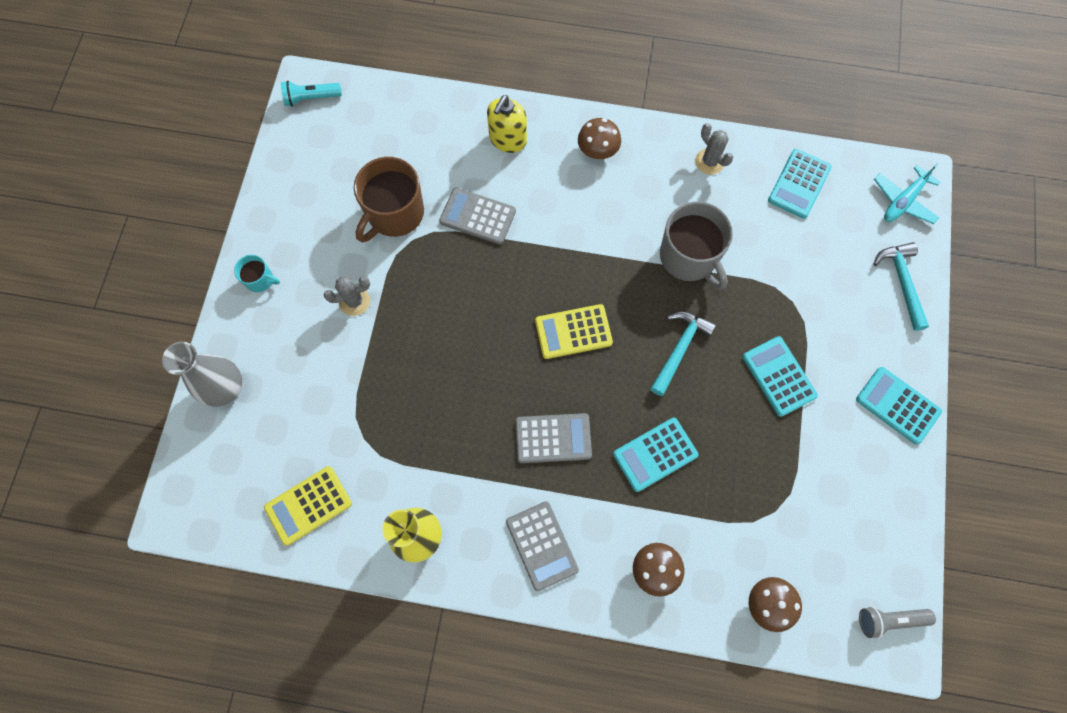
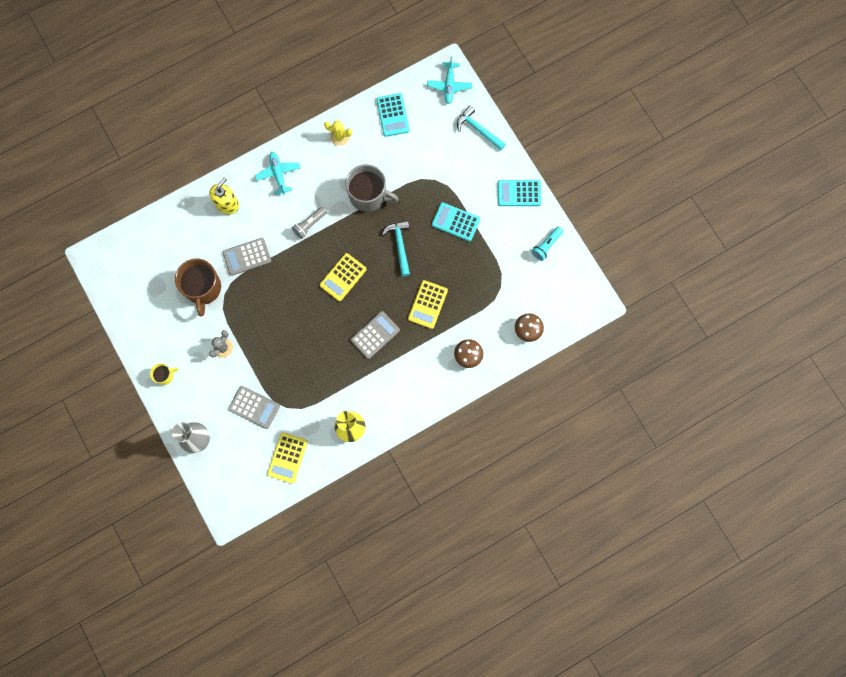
camera: 40 degrees left, 5 degrees up
turquoise mug [234,255,280,292] -> yellow mug [150,363,178,385]
turquoise flashlight [281,81,342,107] -> turquoise flashlight moved to [531,227,563,261]
yellow soap dispenser [487,95,527,153] -> yellow soap dispenser turned 135 degrees counterclockwise [209,177,239,215]
grey calculator [506,501,579,591] -> grey calculator moved to [228,386,280,429]
brown mushroom [578,118,621,159] -> turquoise plane [255,152,300,195]
turquoise calculator [613,418,699,492] -> yellow calculator [408,280,448,329]
grey cactus [695,123,733,174] -> yellow cactus [324,121,352,146]
grey flashlight [859,607,936,639] -> grey flashlight moved to [292,206,327,239]

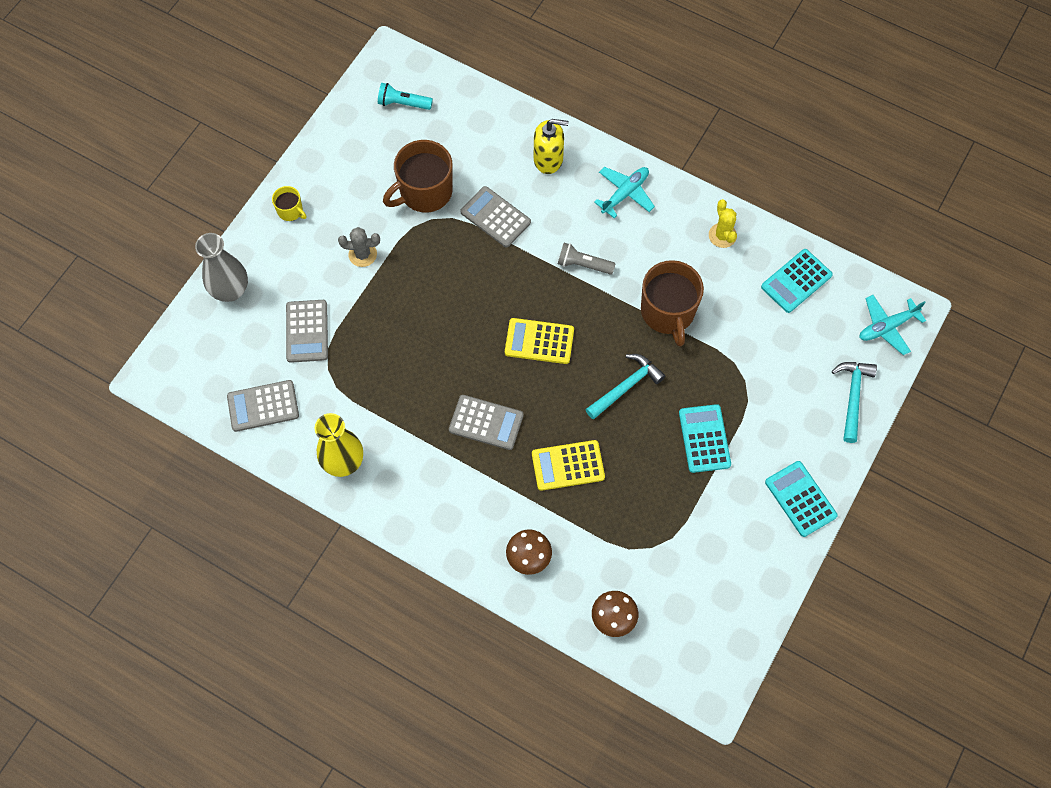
camera: 60 degrees right, 10 degrees down
yellow calculator [267,433,308,483] -> grey calculator [227,380,299,432]
grey mug [345,164,399,212] -> brown mug [641,260,704,347]
turquoise flashlight [531,227,563,261] -> turquoise flashlight moved to [378,83,433,110]

